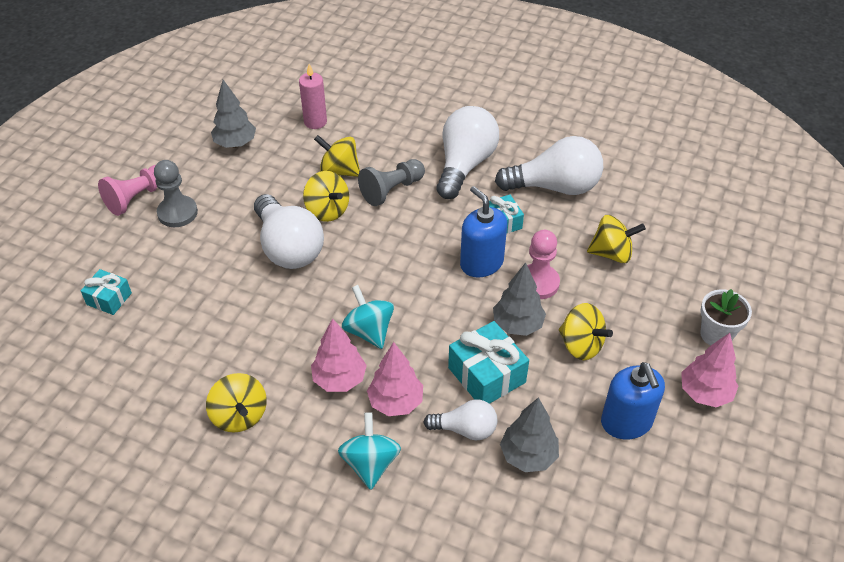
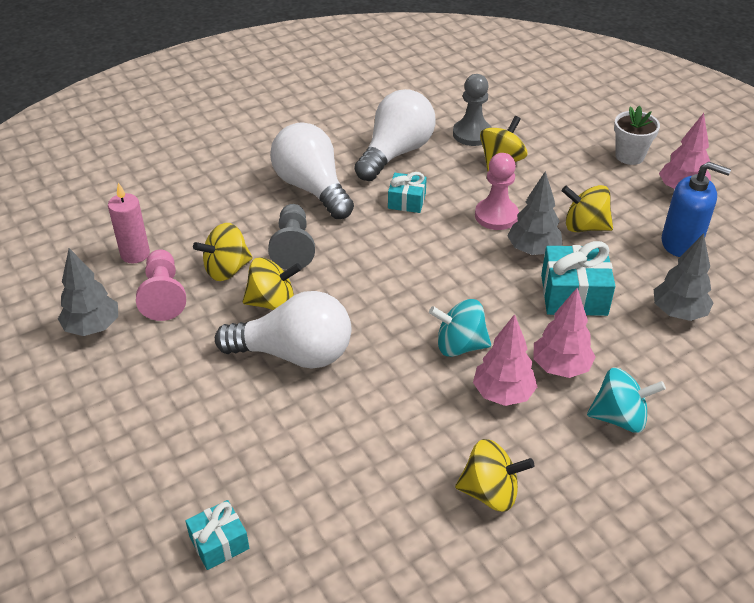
camera: 55 degrees left, 5 degrees down
pink pawn [98,165,157,216] -> pink pawn moved to [136,249,186,321]
grey pawn [154,160,198,227] -> grey pawn moved to [453,74,492,146]
turquoise spinning top [338,412,401,490] -> turquoise spinning top turned 150 degrees clockwise [587,367,666,433]
white light bulb [423,400,497,440] -> none
blue soap dispenser [460,186,507,277] -> none
yellow spinning top [559,303,613,360] -> yellow spinning top turned 150 degrees counterclockwise [561,185,613,232]

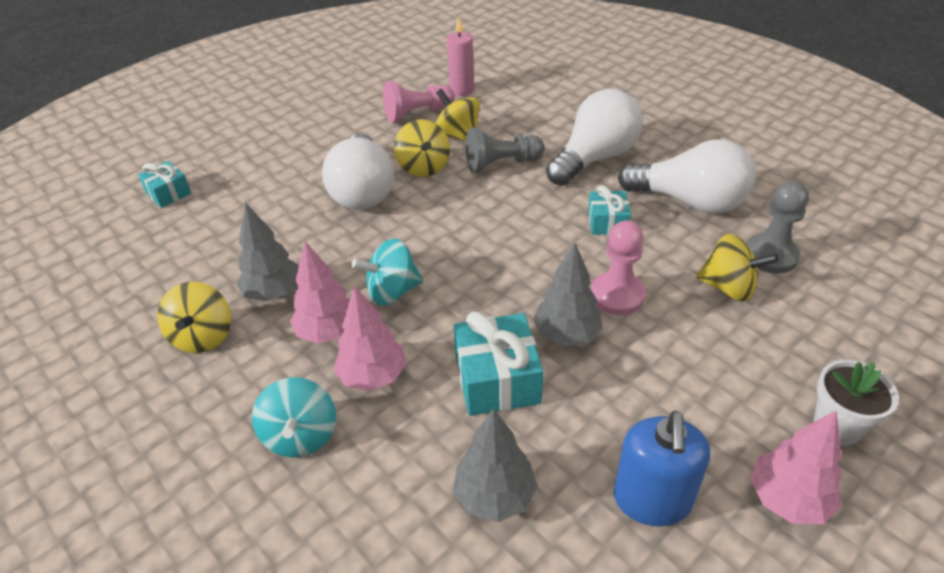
camera: 80 degrees right, 0 degrees up
grey tree [58,248,118,336] -> grey tree moved to [236,203,299,302]
turquoise spinning top [429,299,491,357] -> turquoise spinning top turned 105 degrees counterclockwise [351,239,423,306]
yellow spinning top [561,185,613,232] -> none

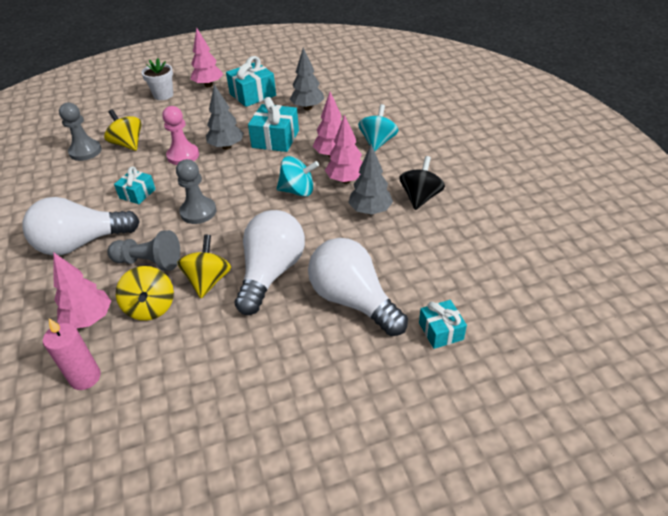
camera: 155 degrees left, 0 degrees up
yellow spinning top [157,282,231,353] -> black spinning top [400,156,445,210]
pink pawn [383,81,455,123] -> none
blue soap dispenser [614,411,710,526] -> turquoise gift [226,56,276,107]
white light bulb [618,139,756,214] -> white light bulb moved to [308,238,408,336]
none -> pink tree [53,252,111,328]
none -> grey pawn [176,159,216,224]

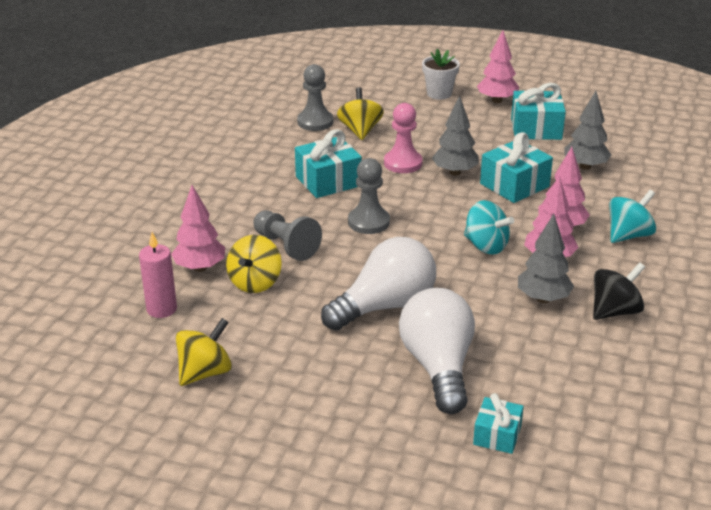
camera: 35 degrees right, 10 degrees down
white light bulb [23,197,140,256] -> none
turquoise gift [114,167,155,204] -> turquoise gift [295,129,362,198], size x1.65
yellow spinning top [177,235,231,298] -> yellow spinning top moved to [176,318,232,386]

